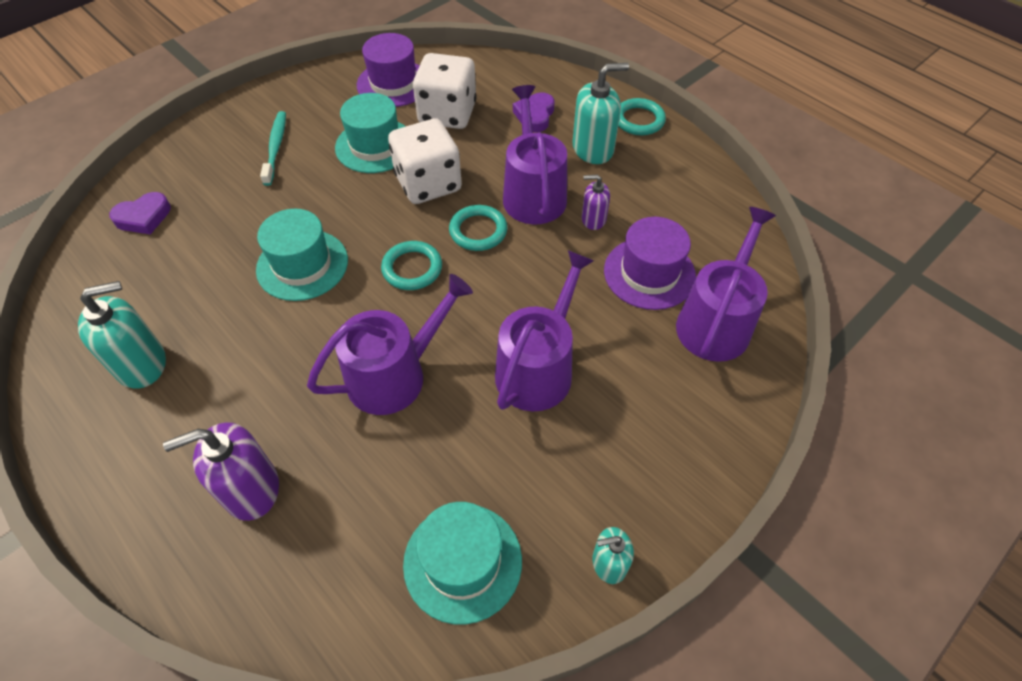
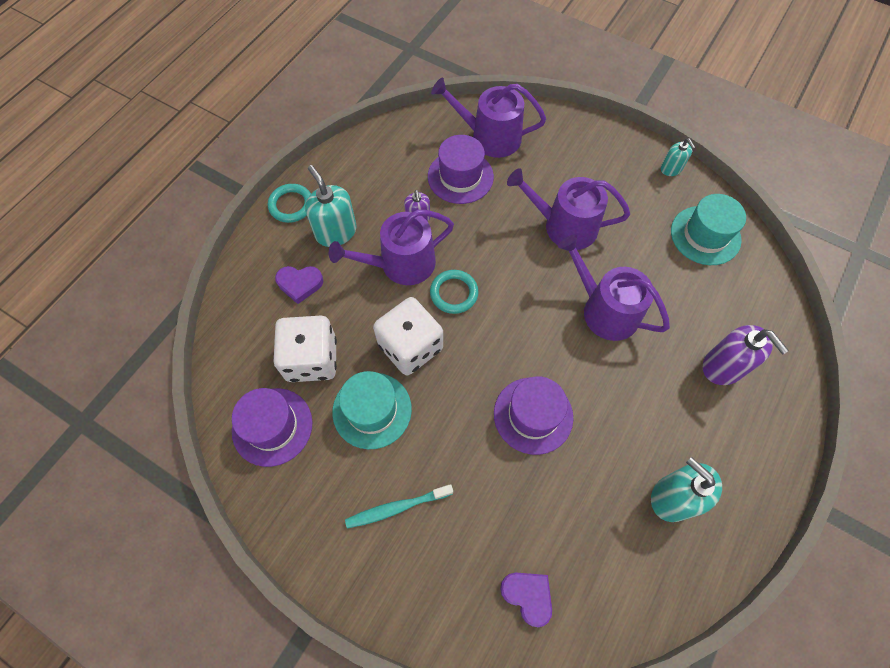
camera: 105 degrees left, 10 degrees up
turquoise hat [256,209,348,301] -> purple hat [494,376,573,455]
turquoise ring [381,241,442,290] -> none

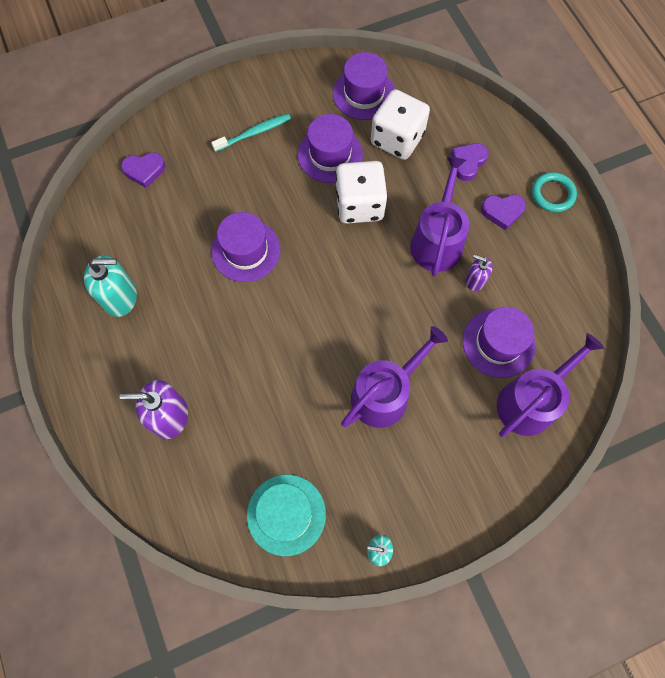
camera: 125 degrees right, 5 degrees up
turquoise soap dispenser [305,165,357,247] -> purple heart [481,194,526,230]
turquoise hat [332,371,412,449] -> purple hat [298,114,363,183]
turquoise toothbrush [345,484,453,529] -> turquoise toothbrush turned 45 degrees clockwise [211,114,291,152]
turquoise ring [430,270,479,314] -> none
purple watering can [558,234,670,341] -> none

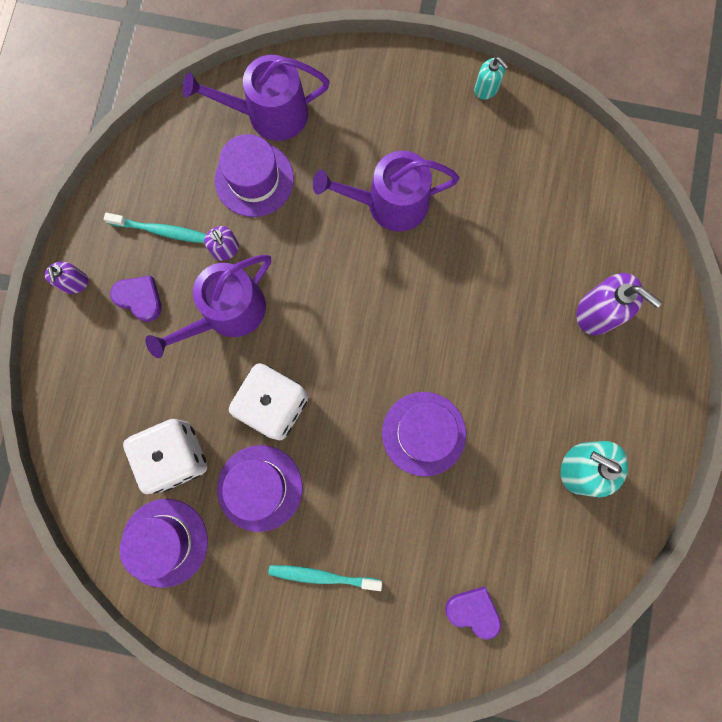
camera: 145 degrees left, 10 degrees up
turquoise hat [247,474,326,556] -> none
purple heart [451,143,489,181] -> none
turquoise ring [532,172,577,212] -> purple soap dispenser [45,262,88,294]
none -> turquoise toothbrush [104,213,206,243]

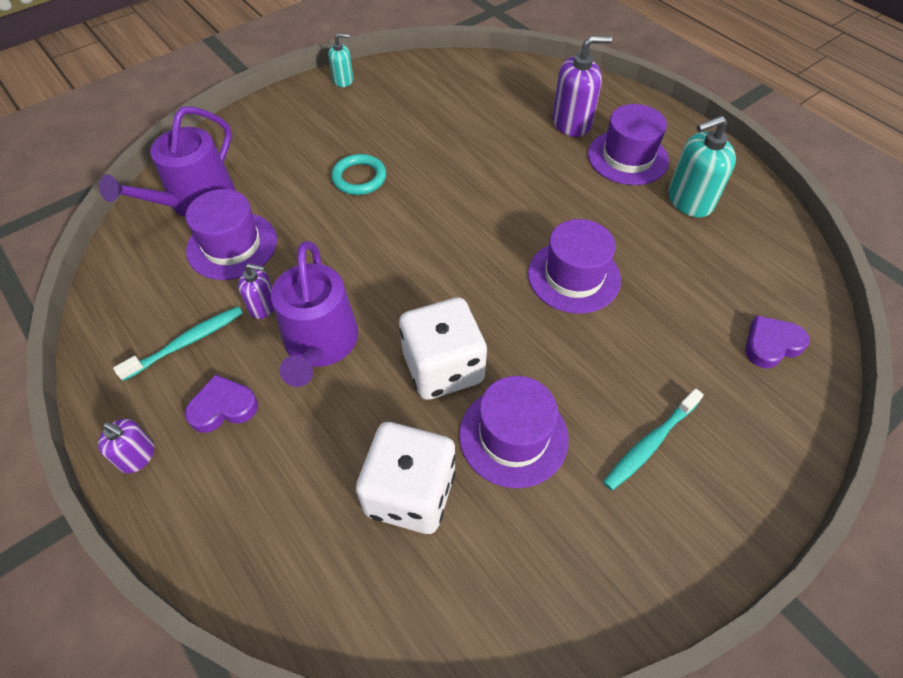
camera: 50 degrees left, 25 degrees down
purple hat [120,499,208,588] -> purple hat moved to [588,104,669,185]
purple watering can [313,151,460,231] -> turquoise ring [331,154,386,195]

